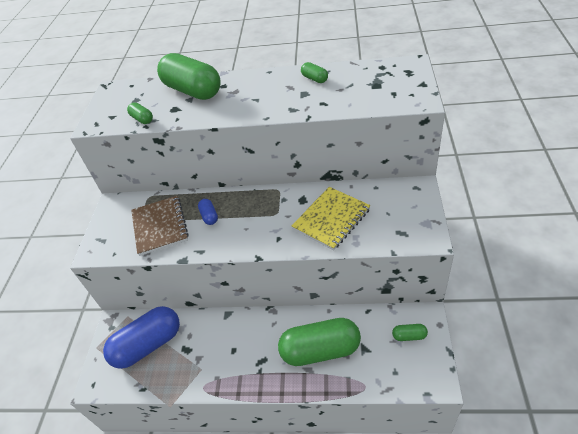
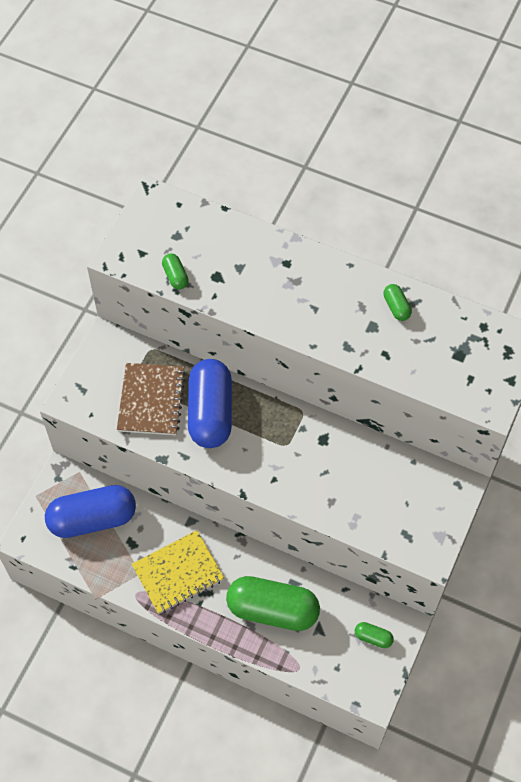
camera: 15 degrees right, 15 degrees up
green capsule [157,53,221,100] -> none
blue capsule [198,199,218,225] -> blue capsule [188,359,232,448], size x2.37
yellow notebook [292,187,371,250] -> yellow notebook moved to [132,530,224,614]

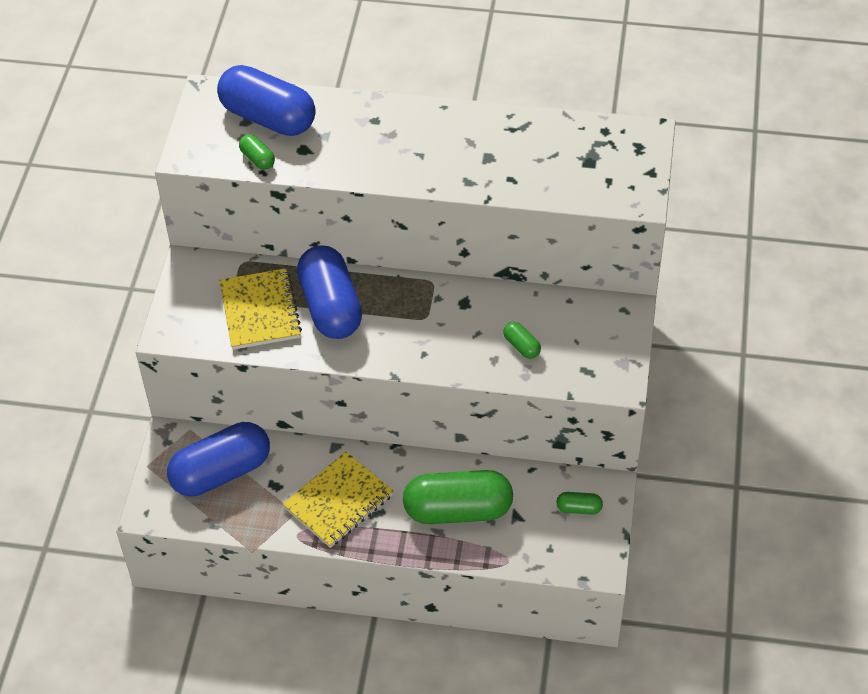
camera: 15 degrees left, 10 degrees down
brown notebook [117,363,186,435] -> yellow notebook [219,268,302,350]
green capsule [383,284,412,321] -> green capsule moved to [503,322,541,359]
none -> blue capsule [217,65,316,136]

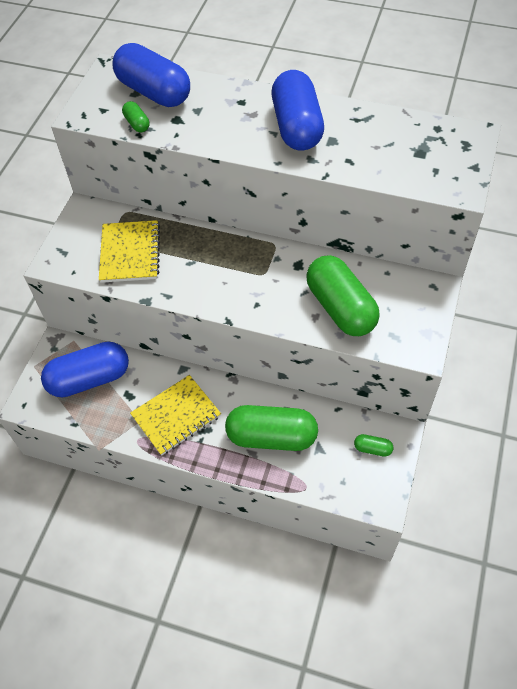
camera: 10 degrees right, 5 degrees up
blue capsule [297,245,362,339] -> blue capsule moved to [272,70,324,150]
green capsule [503,322,541,359] -> green capsule [306,255,380,336], size x2.37

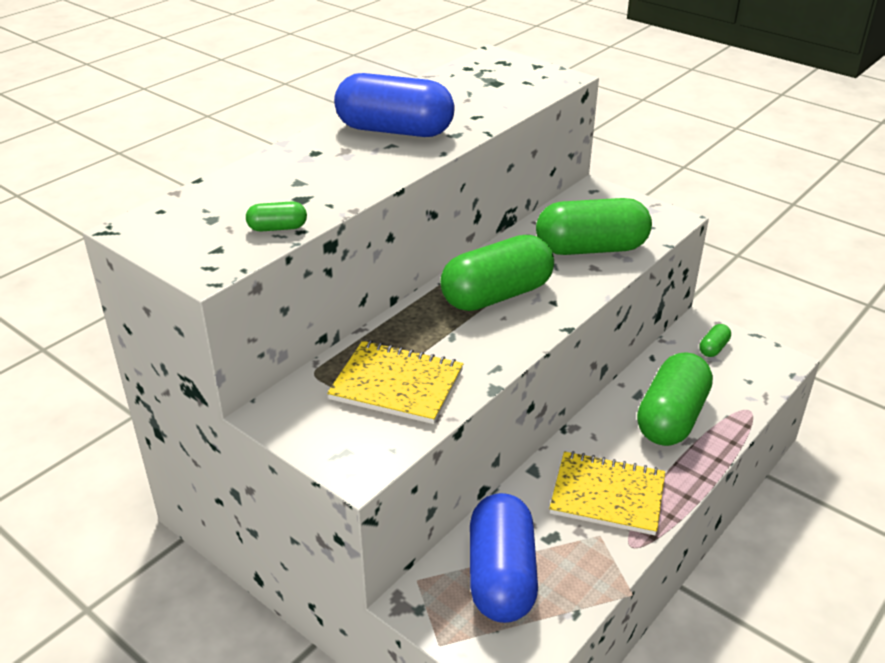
camera: 70 degrees left, 20 degrees down
blue capsule [112,43,190,107] -> none
yellow notebook [130,375,221,456] -> yellow notebook turned 60 degrees counterclockwise [549,451,665,535]
none -> green capsule [440,235,554,311]

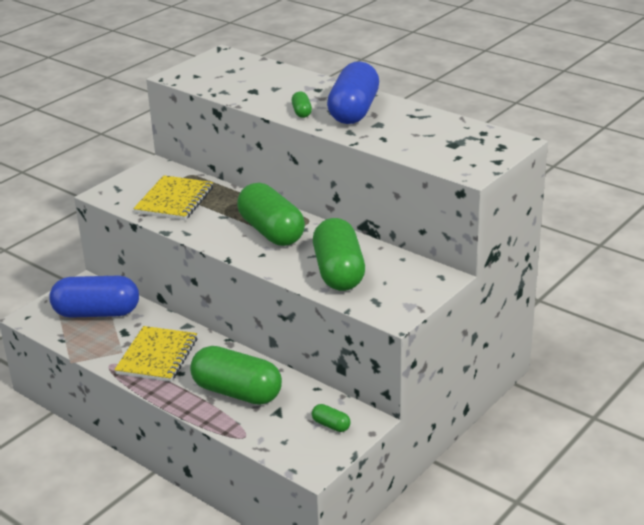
camera: 90 degrees right, 5 degrees down
green capsule [246,201,307,231] -> green capsule moved to [291,91,312,118]

